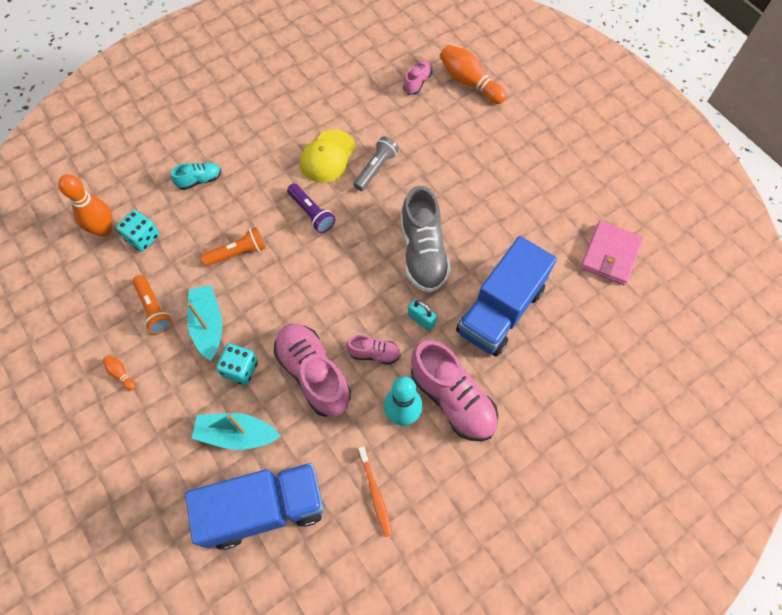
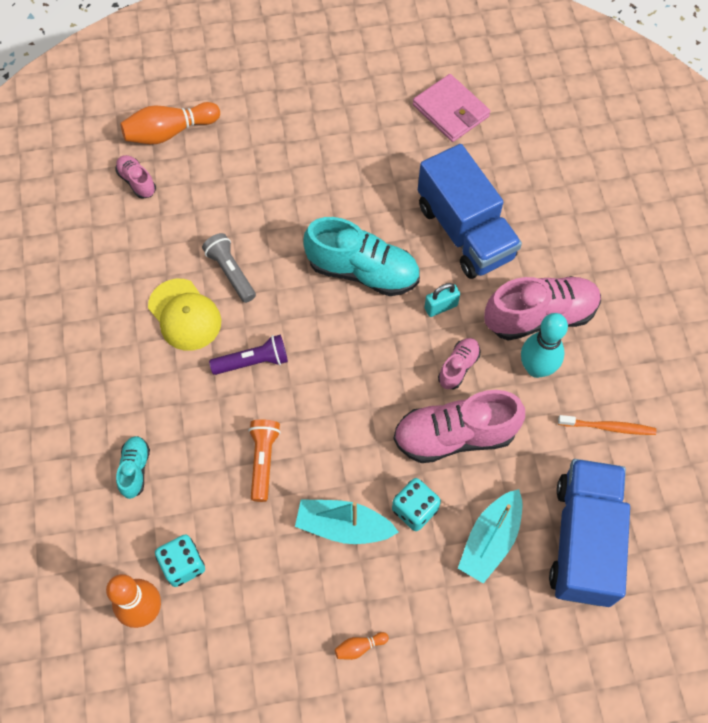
camera: 65 degrees left, 0 degrees up
orange flashlight [133,275,173,334] -> none
grey shoe [401,186,451,292] -> turquoise shoe [303,217,420,296]

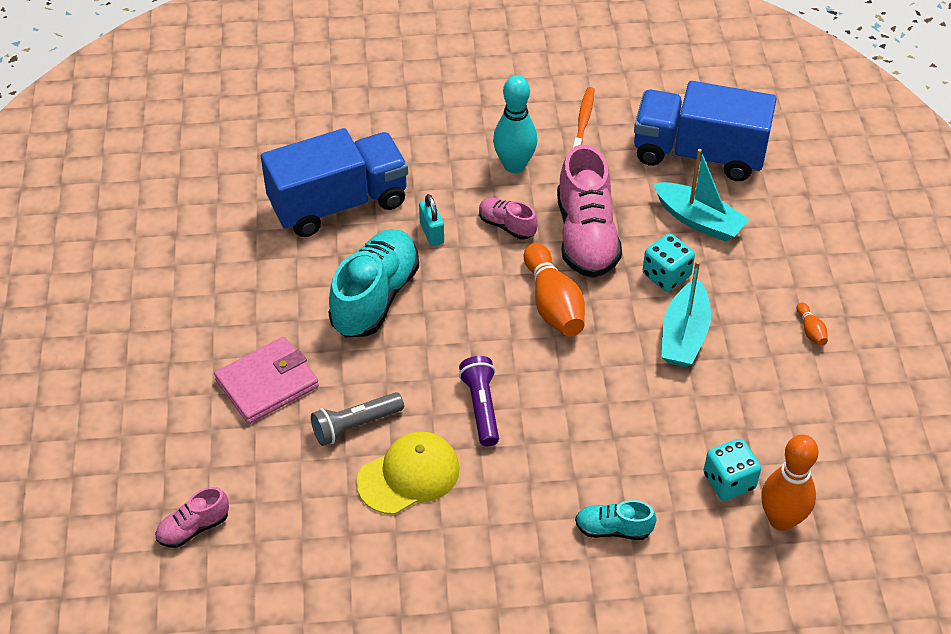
camera: 85 degrees left, 15 degrees down
orange bowling pin [120,102,220,144] -> orange bowling pin moved to [524,243,585,337]
orange flashlight [249,419,281,502] -> none
pink wallet [413,74,490,142] -> pink wallet moved to [214,337,319,424]
pink shoe [484,276,601,341] -> none

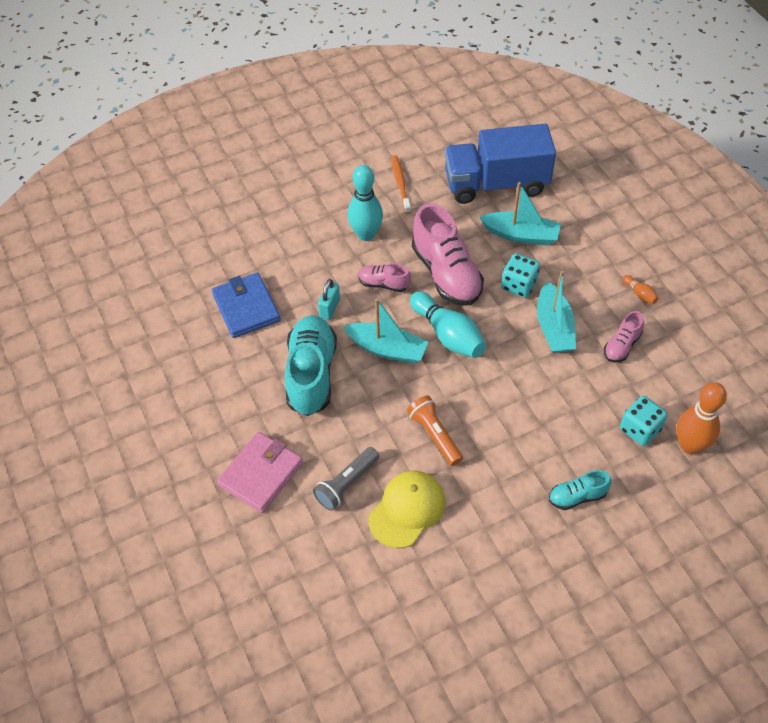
camera: 20 degrees left, 5 degrees up
pink shoe [156,487,229,548] -> pink shoe moved to [604,311,644,362]
blue truck [261,128,408,237] -> blue wallet [212,272,280,338]
turquoise padlock [419,194,444,246] -> turquoise padlock turned 60 degrees clockwise [318,279,340,320]
purple flashlight [459,356,499,447] -> orange flashlight [407,396,463,466]
orange bowling pin [524,243,585,337] -> turquoise bowling pin [410,291,486,358]
none -> turquoise boat [343,298,429,364]

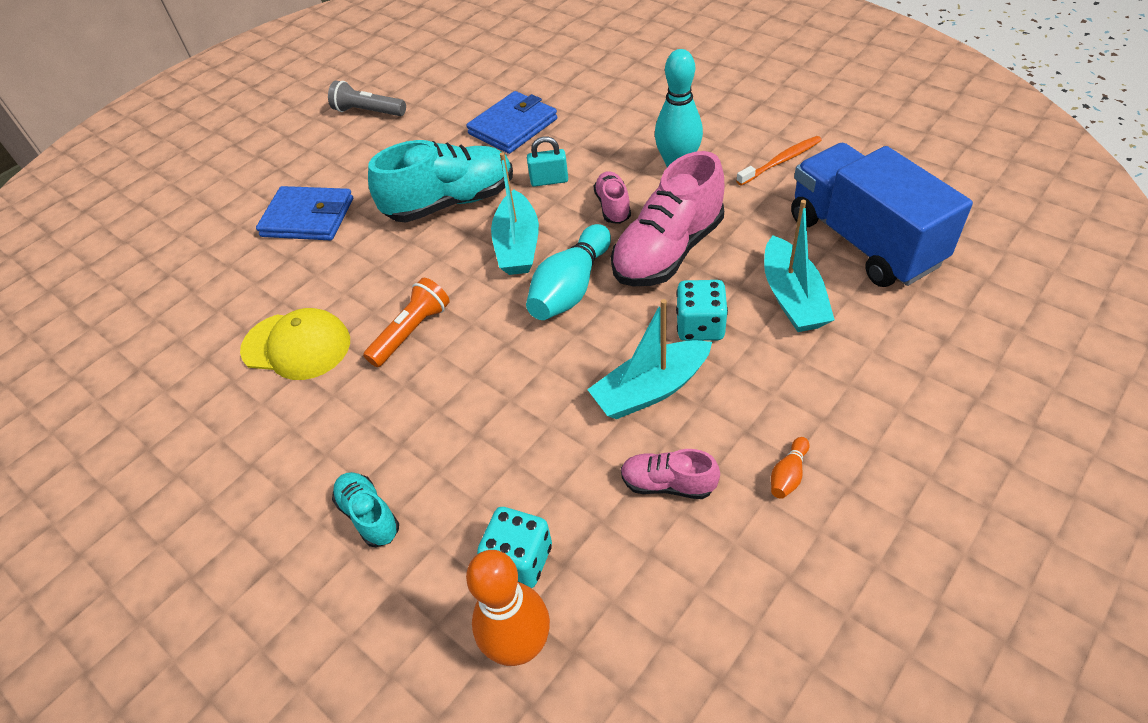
camera: 70 degrees right, 5 degrees down
pink wallet [217,432,303,513] -> blue wallet [256,186,353,240]
grey flashlight [313,447,379,511] -> grey flashlight moved to [328,81,406,116]

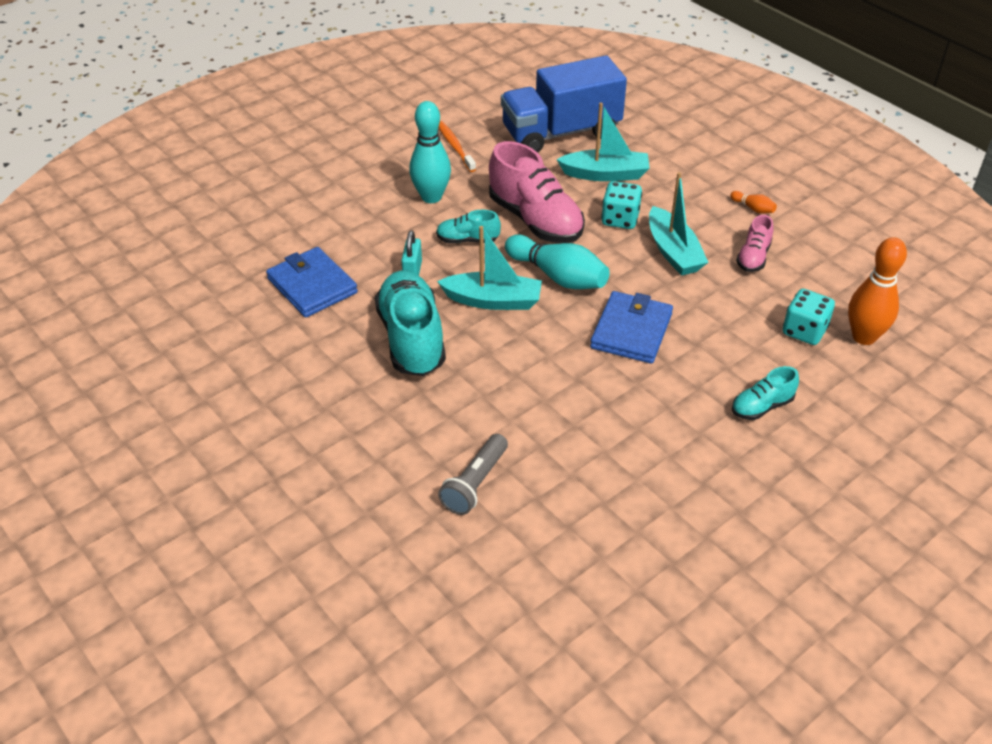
camera: 85 degrees left, 5 degrees down
yellow cap [240,308,350,380] -> none
blue wallet [256,186,353,240] -> blue wallet moved to [590,291,673,364]
grey flashlight [328,81,406,116] -> grey flashlight moved to [438,434,508,515]
orange flashlight [363,278,450,367] -> none
pink shoe [594,171,631,224] -> turquoise shoe [436,210,501,243]

